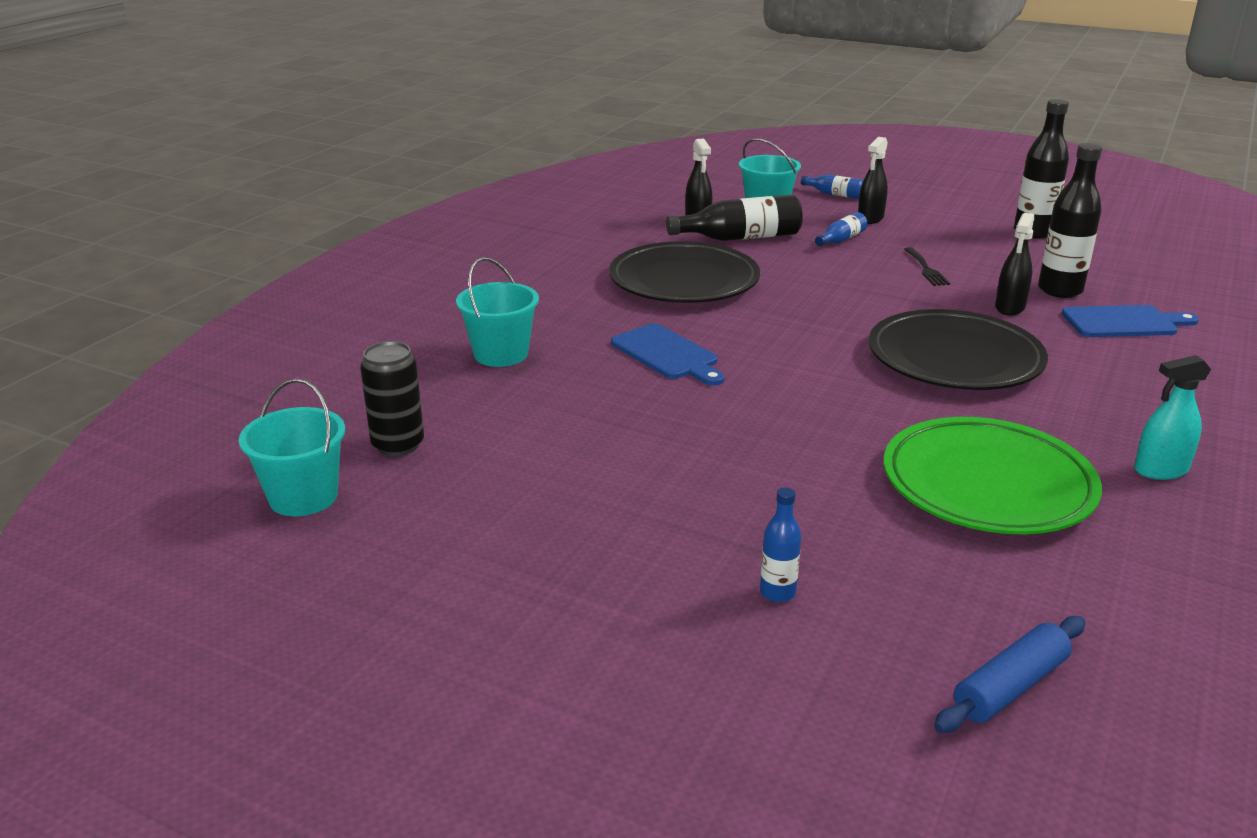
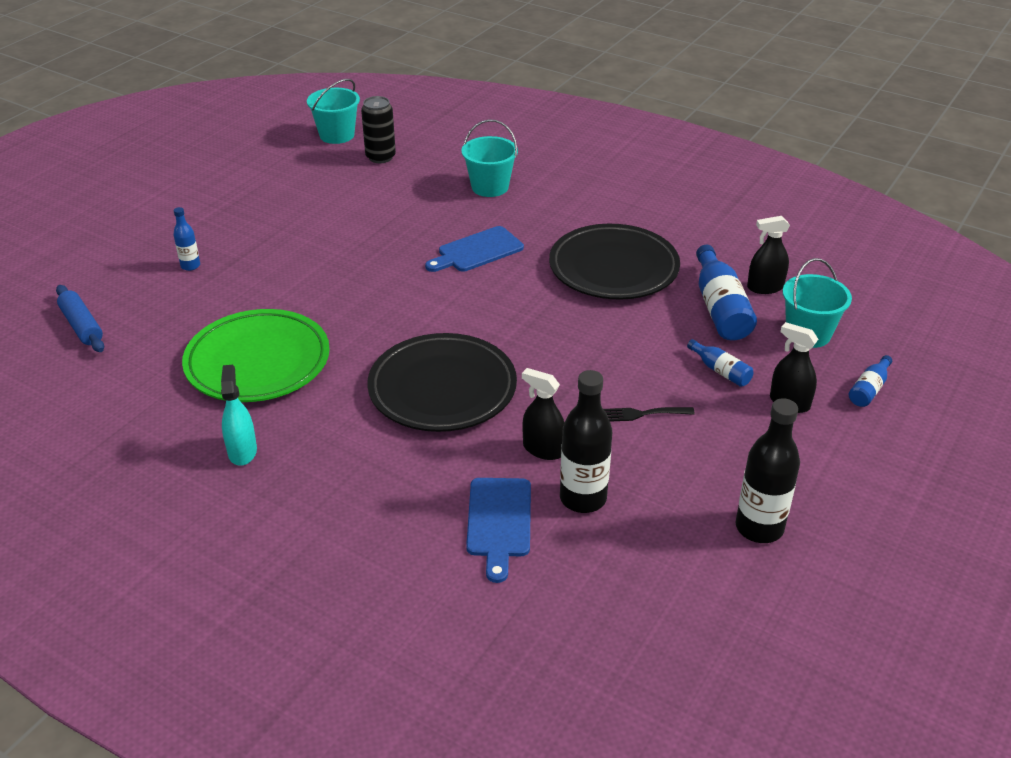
camera: 95 degrees right, 10 degrees up
black bottle [666,195,803,241] -> blue bottle [696,245,757,341]

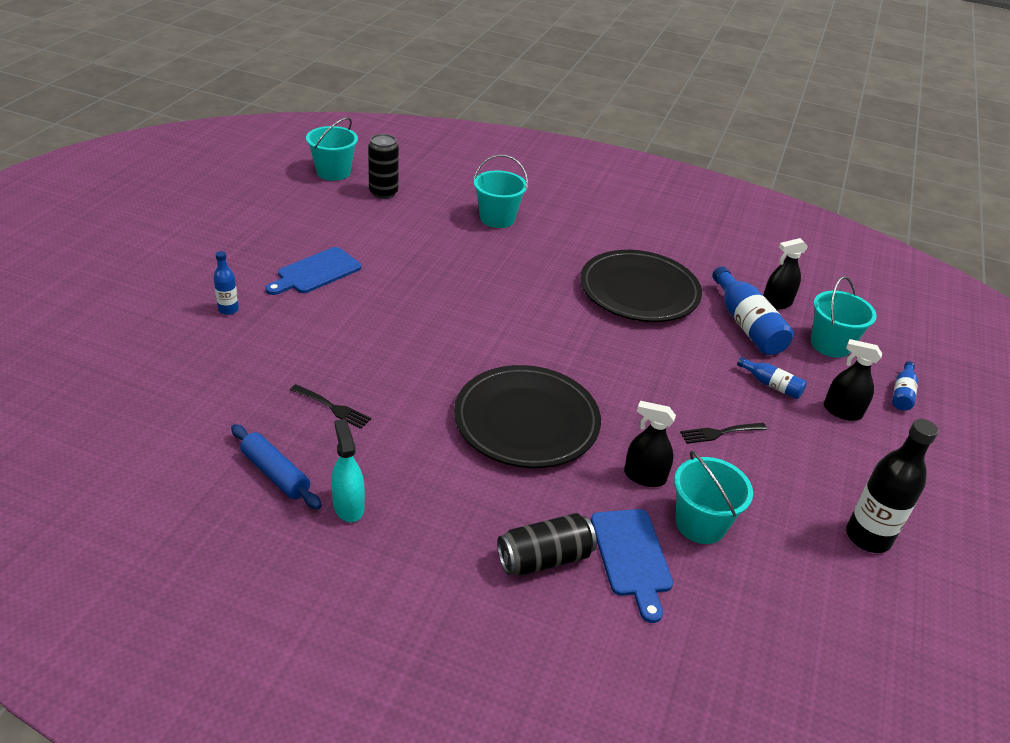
camera: 15 degrees left, 0 degrees up
blue rolling pin [56,285,104,352] -> blue rolling pin moved to [231,424,322,509]
green plate [182,309,330,402] -> black fork [290,384,371,429]
blue cutting board [425,226,524,272] -> blue cutting board moved to [266,247,361,295]
black bottle [560,370,612,513] -> turquoise bucket [674,451,753,544]
none -> black can [497,513,597,576]

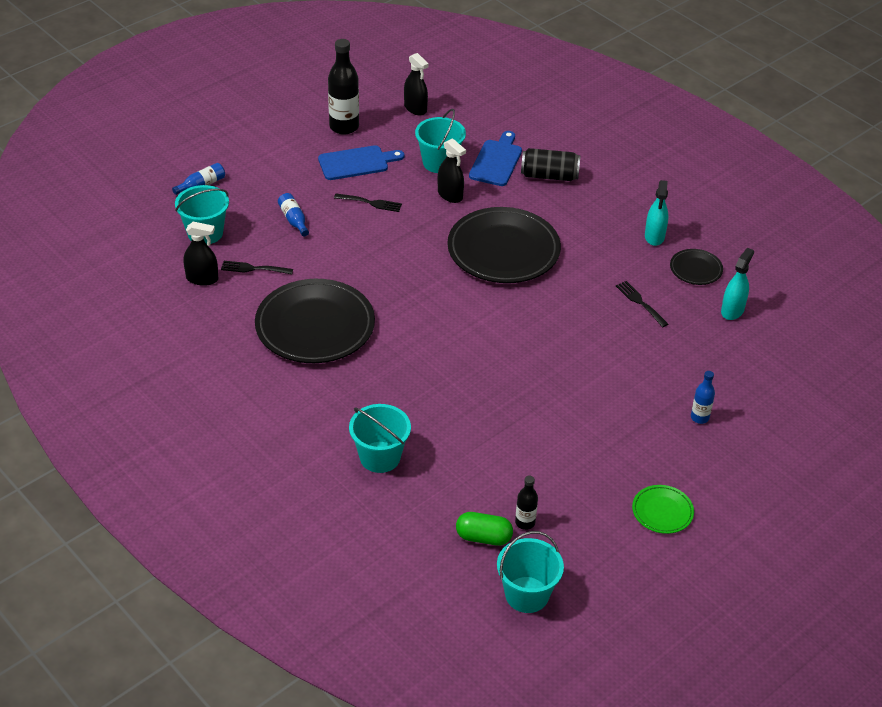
camera: 150 degrees left, 5 degrees up
blue rolling pin [231,424,322,509] -> black plate [670,249,723,285]
blue cutting board [266,247,361,295] -> blue cutting board moved to [318,145,404,180]
black can [368,134,399,199] -> green capsule [456,512,513,546]
blue bottle [712,266,794,355] -> black fork [221,261,293,274]
black spray bottle [824,339,882,421] -> black spray bottle moved to [404,53,429,116]
none -> black bottle [515,475,538,530]
none -> green plate [632,485,694,534]
none -> turquoise spray bottle [721,248,754,320]

